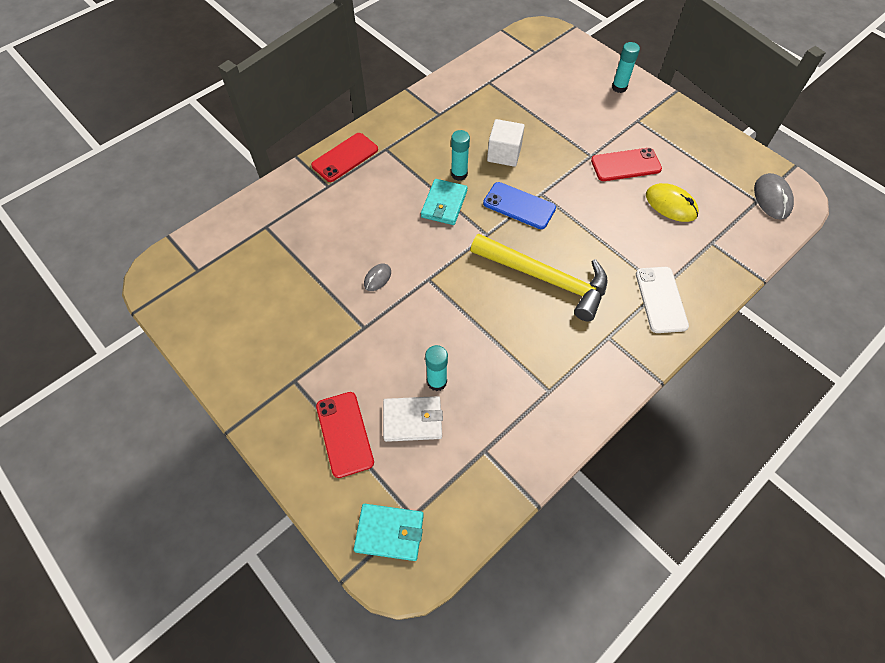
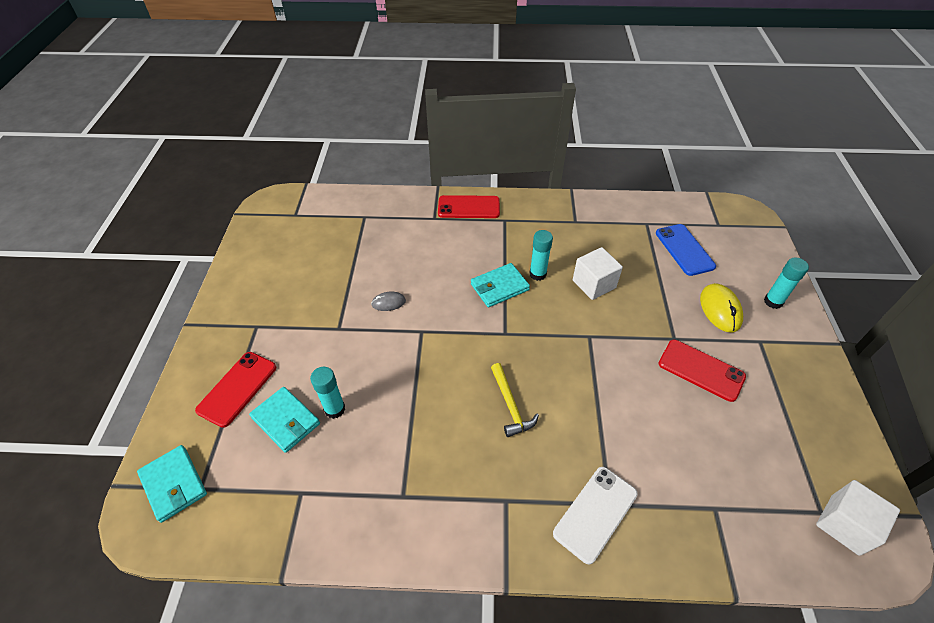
camera: 45 degrees right, 10 degrees down
white wallet [383,396,443,442] -> turquoise wallet [249,387,320,453]
yellow hammer [470,234,607,322] -> yellow hammer [491,363,539,437], size x0.50
blue phone [483,182,556,229] -> blue phone moved to [656,224,716,276]
yellow mouse [646,183,699,222] -> yellow mouse moved to [700,283,743,333]
grey mouse [754,173,794,220] -> white cube [816,480,900,556]

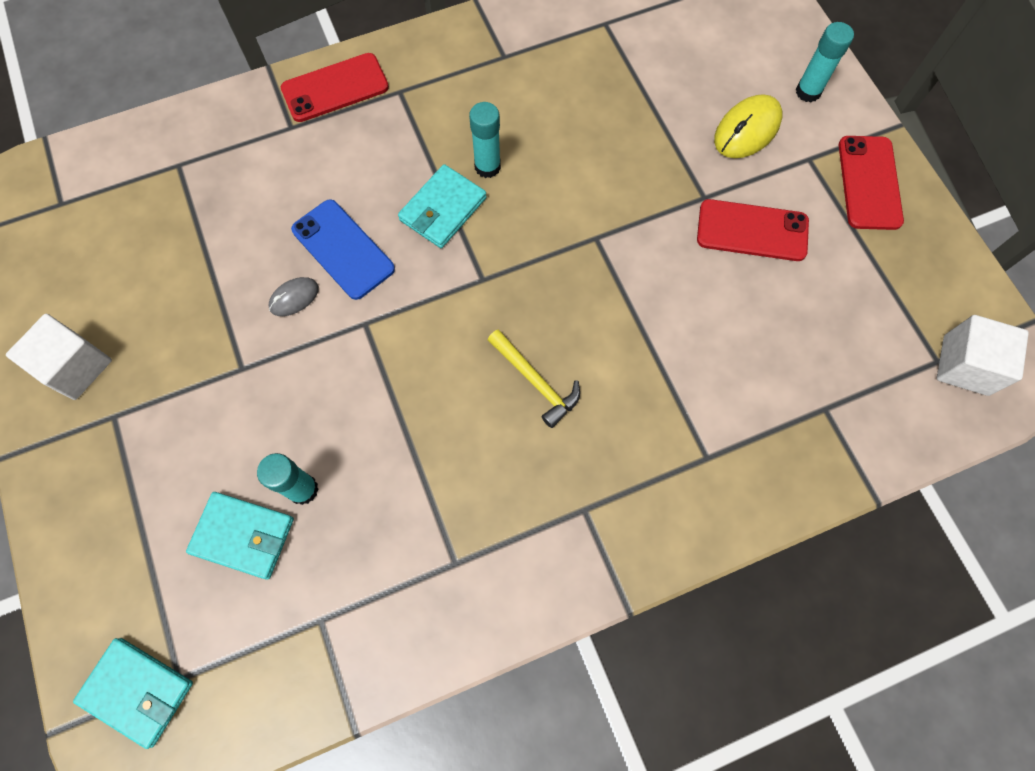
camera: 25 degrees left, 20 degrees up
red phone [195,352,276,428] -> red phone moved to [839,136,904,230]
white phone [553,467,638,565] -> none
white cube [573,247,623,300] -> white cube moved to [6,314,112,400]
blue phone [656,224,716,276] -> blue phone moved to [291,199,395,300]
yellow mouse [700,283,743,333] -> yellow mouse turned 75 degrees clockwise [714,94,783,158]

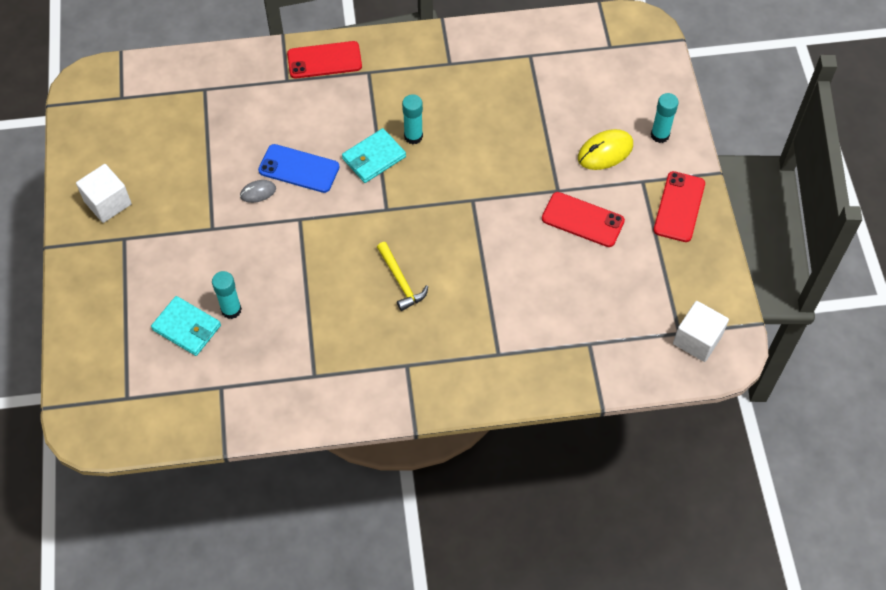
camera: 15 degrees right, 10 degrees down
turquoise wallet [73,638,193,749] -> none
blue phone [291,199,395,300] -> blue phone turned 45 degrees counterclockwise [258,144,339,193]

